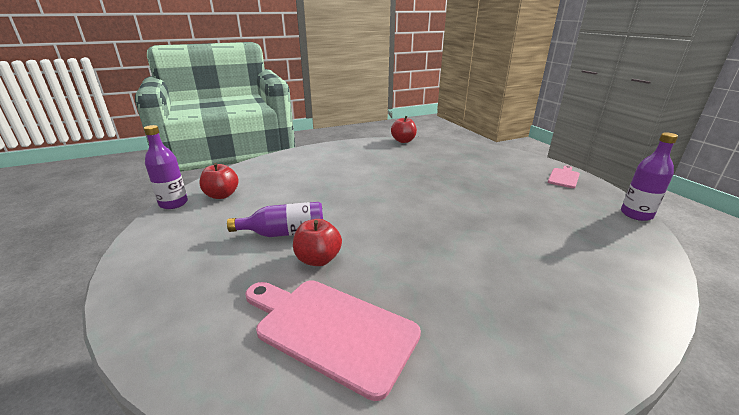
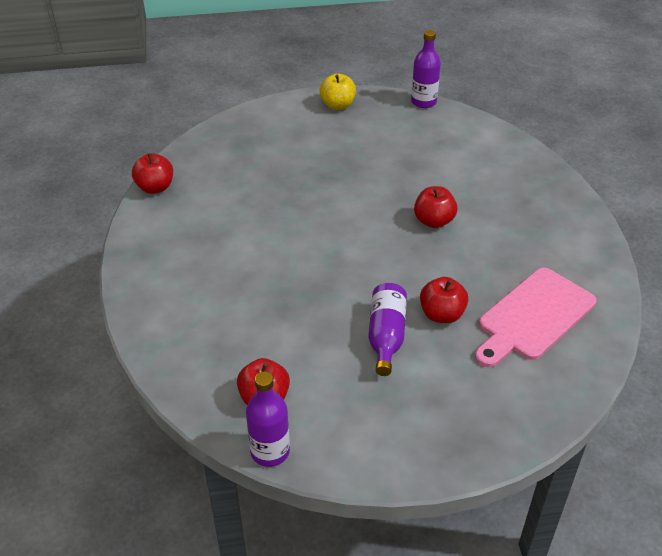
camera: 75 degrees left, 15 degrees up
pink cutting board [548,166,580,188] -> yellow apple [320,73,356,110]
none -> red apple [414,186,458,228]

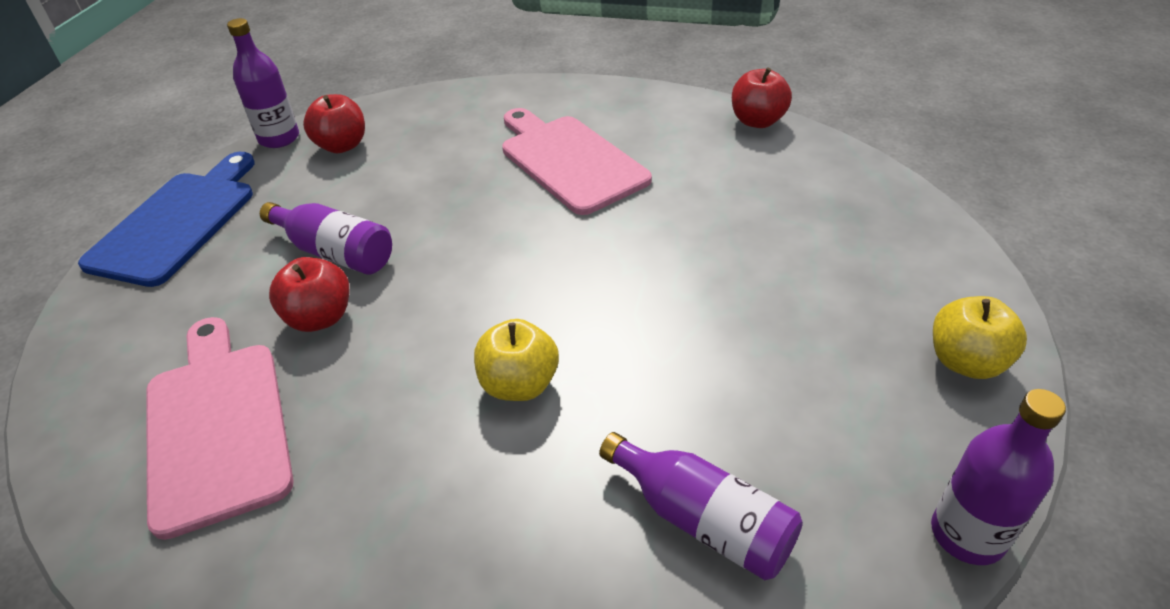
camera: 115 degrees right, 0 degrees up
red apple [414,186,458,228] -> yellow apple [474,319,559,401]
none -> blue cutting board [78,152,255,287]
none -> pink cutting board [502,108,652,215]
none -> purple bottle [599,432,803,580]

